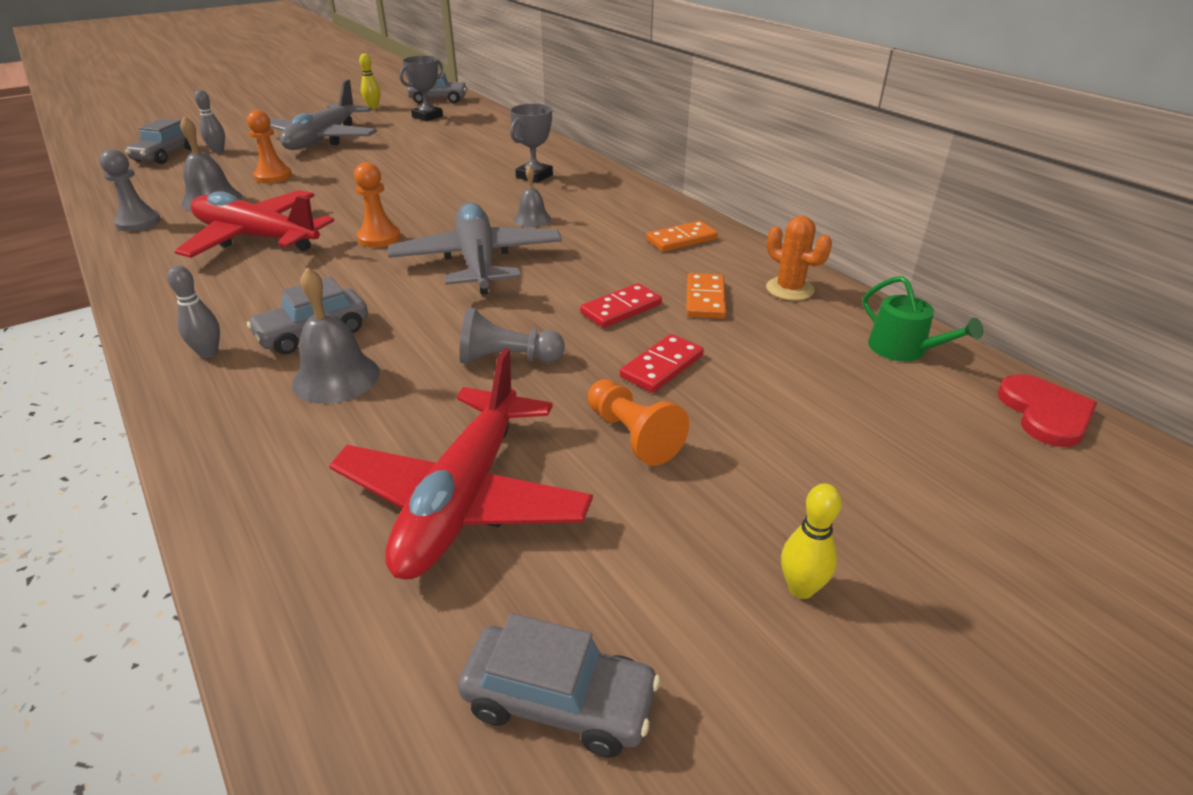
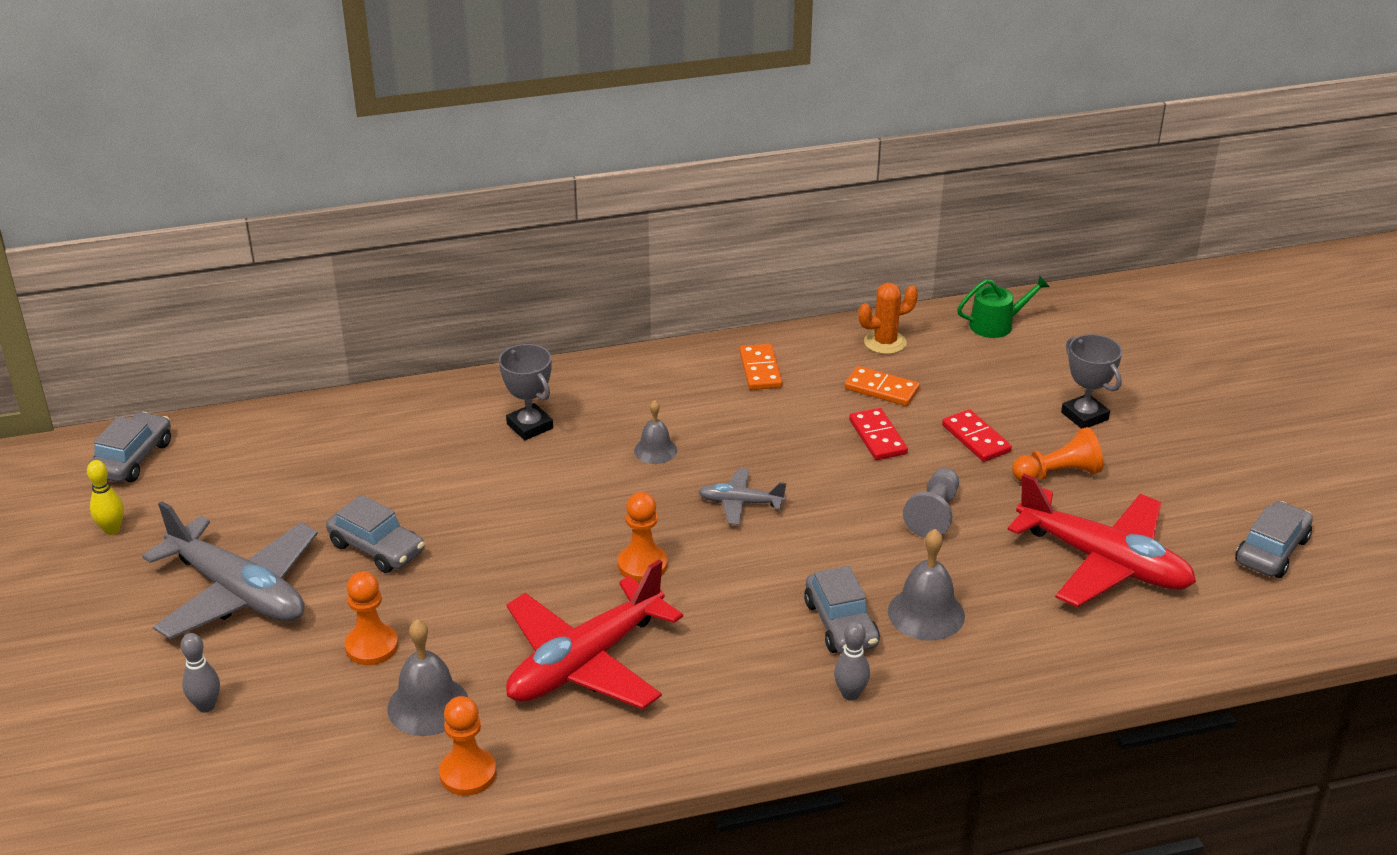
camera: 70 degrees left, 0 degrees up
grey pawn [99,149,161,232] -> orange pawn [439,696,496,796]
grey car [125,118,192,164] -> grey car moved to [326,495,425,573]
grey plane [388,202,562,295] -> grey plane [698,468,786,525], size x0.48
grey trophy [399,56,443,121] -> grey trophy moved to [1061,334,1122,429]
yellow bowling pin [781,483,842,599] -> none
red heart [997,374,1097,447] -> none

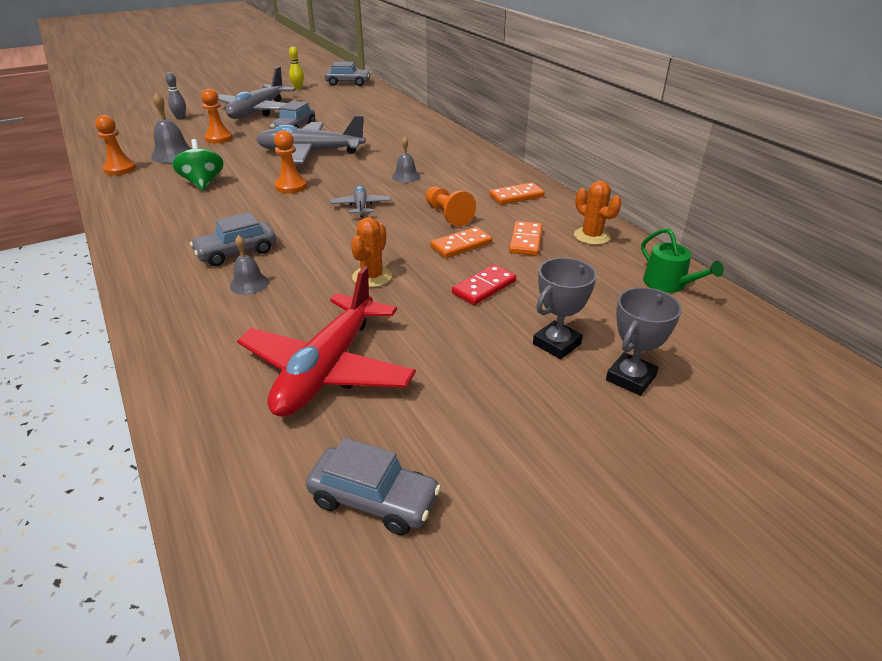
camera: 75 degrees right, 0 degrees up
grey trophy [499,344,553,440] -> grey trophy moved to [606,287,682,396]
red plane [506,559,683,709] -> green spinning top [172,139,224,191]
grey bowling pin [834,621,870,701] -> none
red domino [849,408,908,460] -> orange domino [430,227,492,258]
grey bell [888,529,965,641] -> grey bell [230,235,269,295], size x0.63
grey pawn [903,468,959,538] -> orange cactus [351,217,392,287]
orange pawn [1012,427,1103,482] -> orange pawn moved to [425,186,476,226]
none -> grey plane [256,115,365,163]

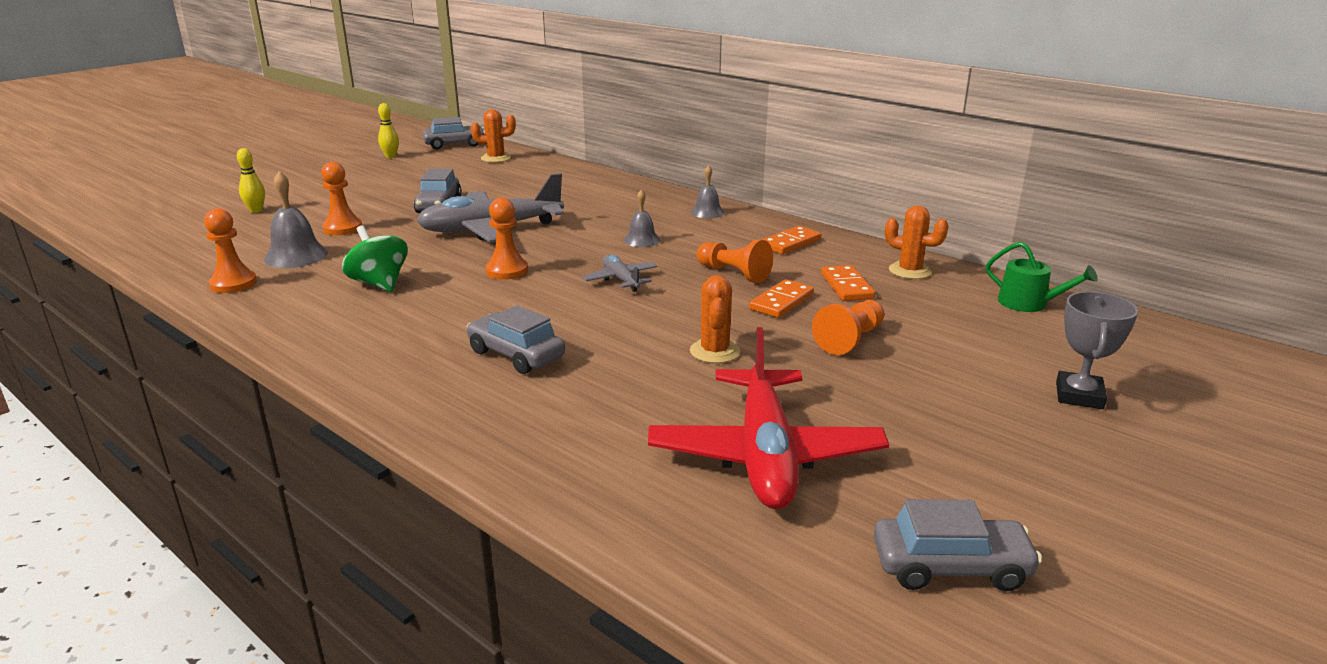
camera: 20 degrees left, 10 degrees down
grey bowling pin [165,72,186,120] -> yellow bowling pin [237,148,265,213]
grey car [190,212,276,266] -> grey car turned 90 degrees clockwise [466,305,565,374]
grey plane [218,66,296,119] -> none
grey bell [230,235,269,295] -> grey bell moved to [691,165,724,218]
red domino [452,264,516,305] -> orange pawn [812,300,884,355]
grey trophy [533,258,597,359] -> none
none -> orange cactus [471,109,516,163]

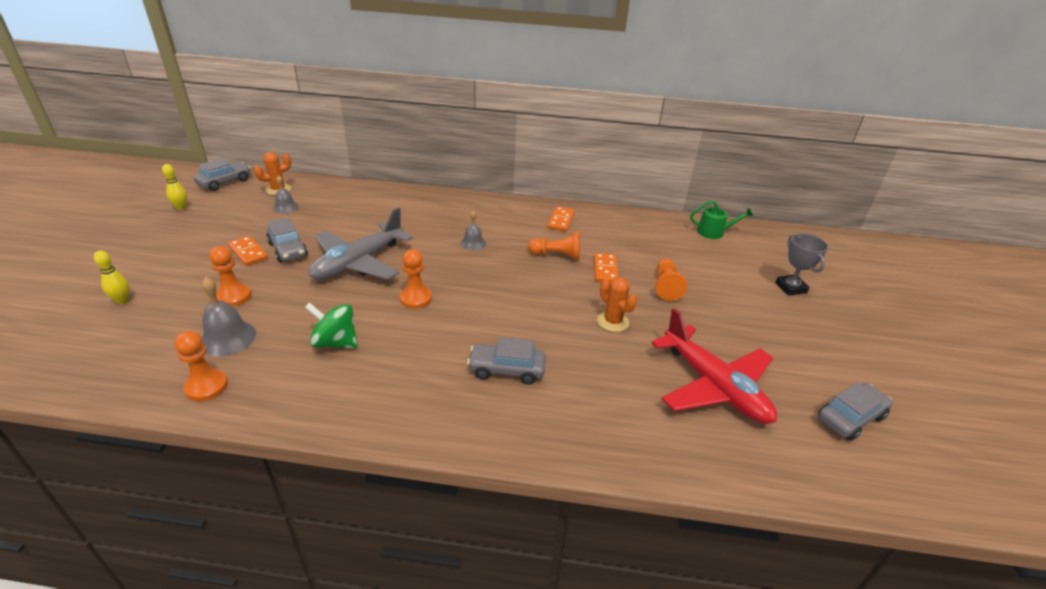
camera: 35 degrees left, 10 degrees up
grey plane [582,255,657,292] -> none
grey bell [691,165,724,218] -> grey bell moved to [273,175,299,213]
orange domino [821,265,875,301] -> orange domino moved to [228,236,268,266]
orange cactus [885,206,949,279] -> none

